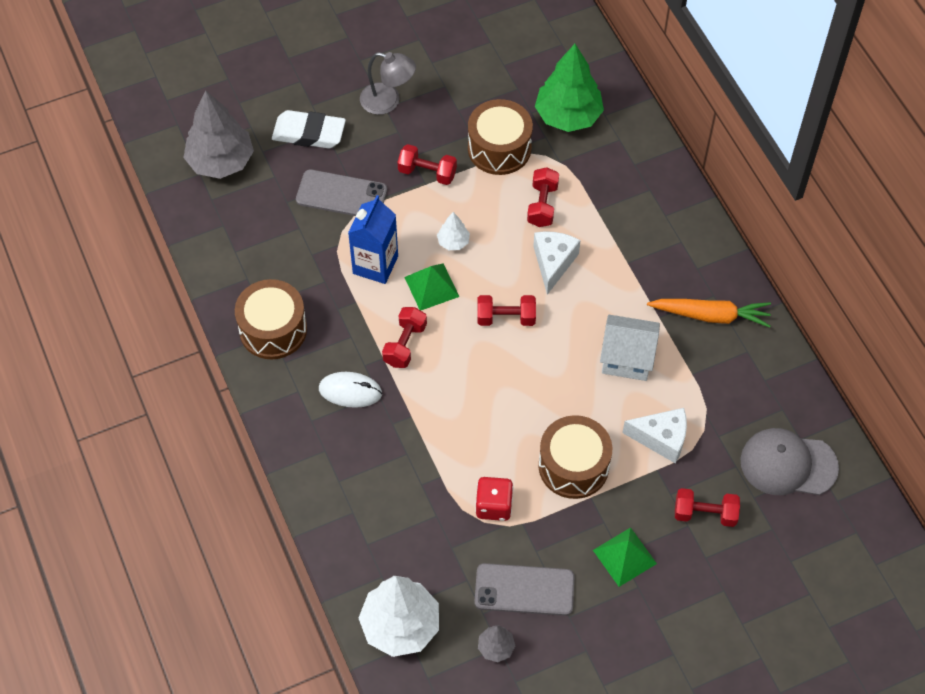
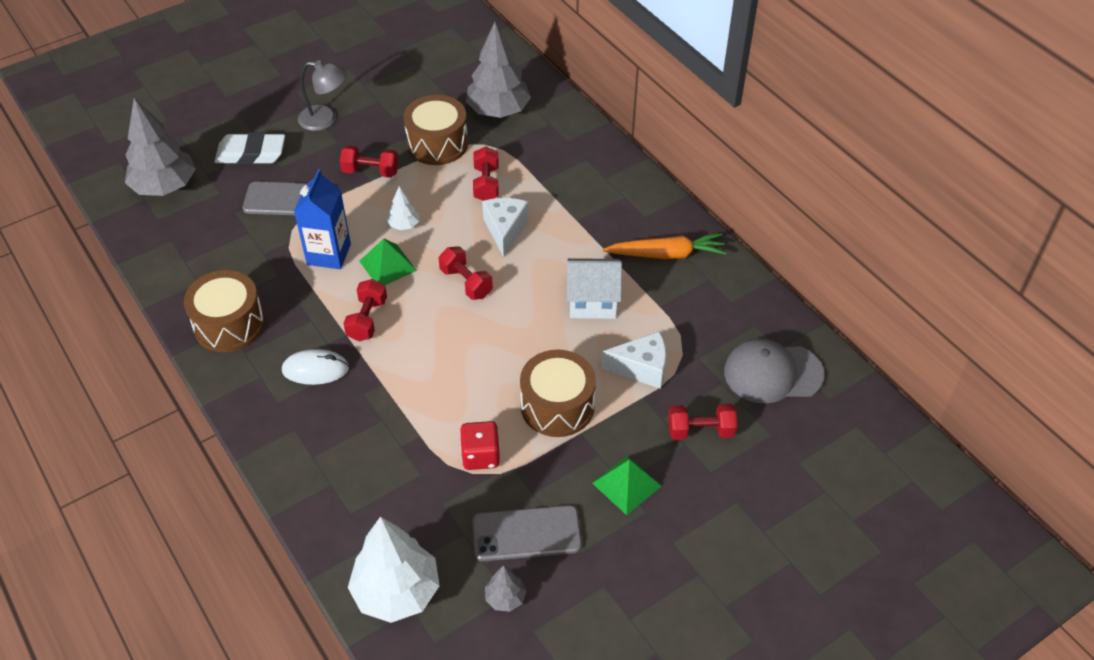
camera: 10 degrees left, 10 degrees down
red dumbbell [477,295,536,326] -> red dumbbell turned 60 degrees clockwise [439,246,493,300]
green tree [535,44,604,132] -> grey tree [466,22,531,118]

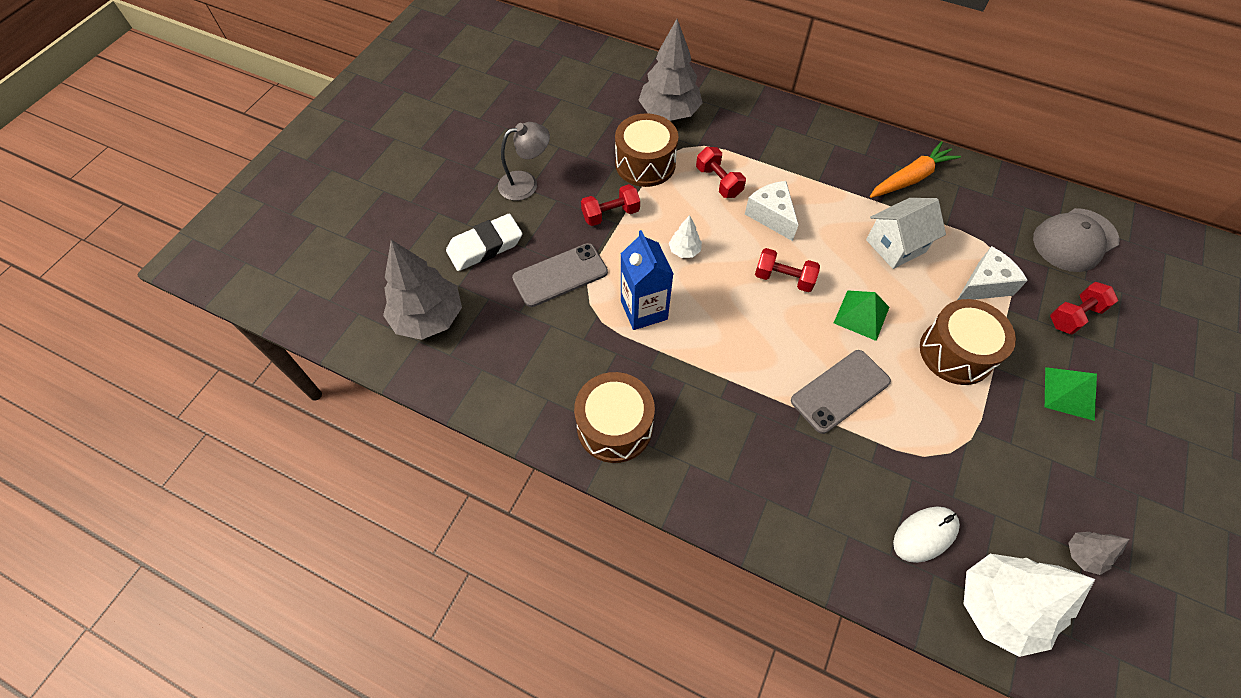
camera: 30 degrees left, 10 degrees up
white mouse [282,349,349,385] -> white mouse moved to [893,507,960,563]
red dumbbell [343,279,387,341] -> none
green pyramid [359,238,417,285] -> green pyramid moved to [834,290,889,341]
red dice [460,421,501,470] -> none
grey phone [472,505,582,561] -> grey phone moved to [791,350,891,434]

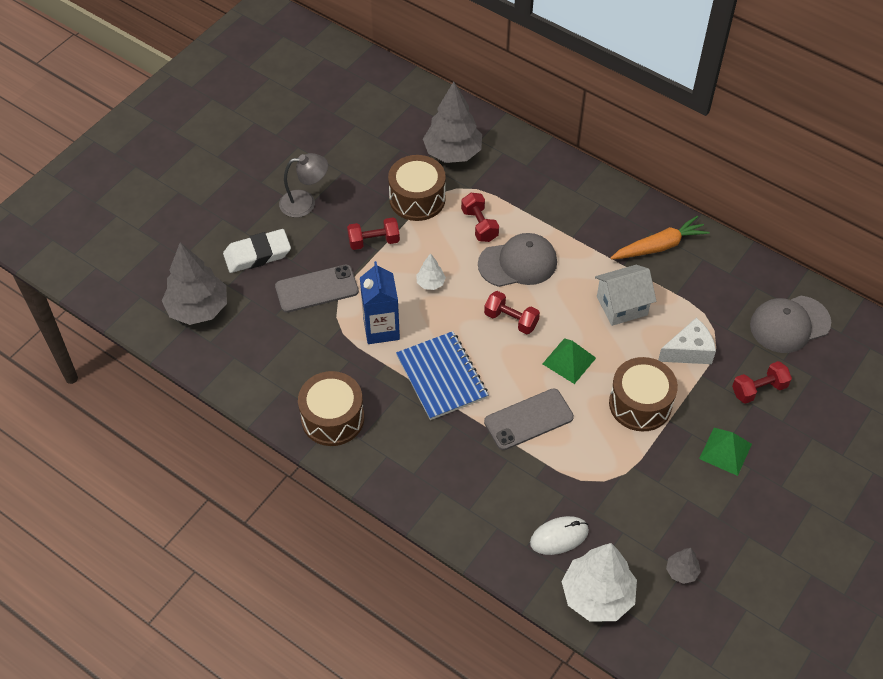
camera: 10 degrees right, 5 degrees down
white cheese [745,181,798,241] -> grey cap [478,233,557,287]
none -> blue notebook [396,331,488,420]

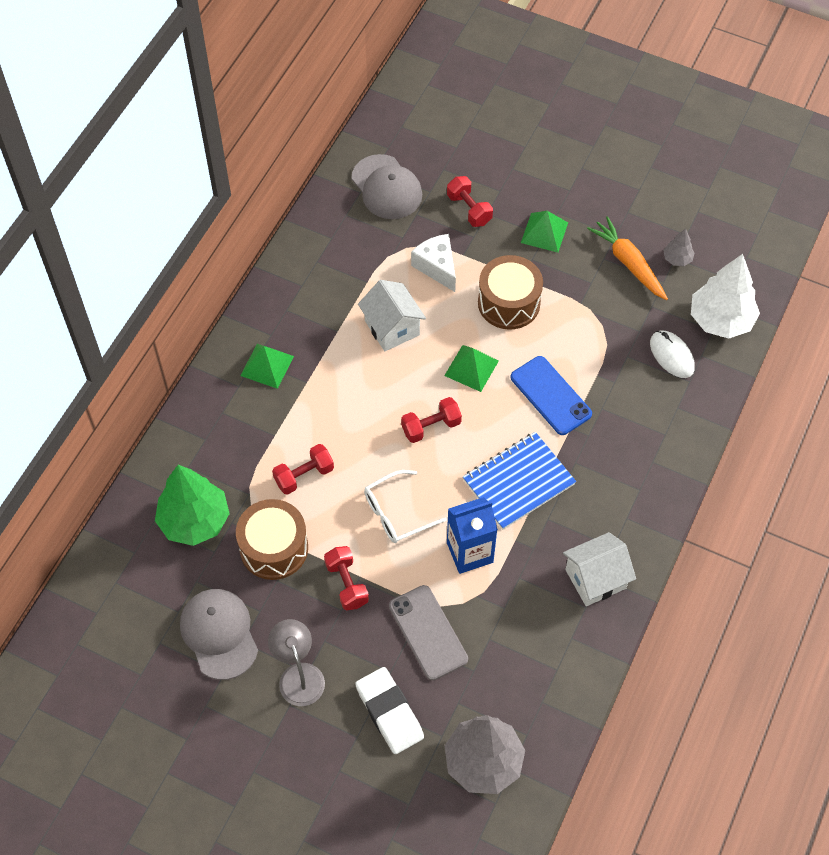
camera: 100 degrees left, 5 degrees up
brown drum [298,371,364,446] -> white house [563,532,636,606]
white tree [416,253,446,290] -> white glasses [364,470,447,543]
grey tree [423,82,482,163] -> green tree [155,465,230,546]
grey cap [478,233,557,287] -> grey cap moved to [180,589,258,680]
red dumbbell [484,291,540,334] -> red dumbbell turned 45 degrees clockwise [401,397,462,443]
grey phone [484,388,574,450] -> blue phone [511,356,592,435]
orange carrot [610,216,710,260] -> orange carrot moved to [587,216,668,300]
none -> green pyramid [240,344,294,389]

